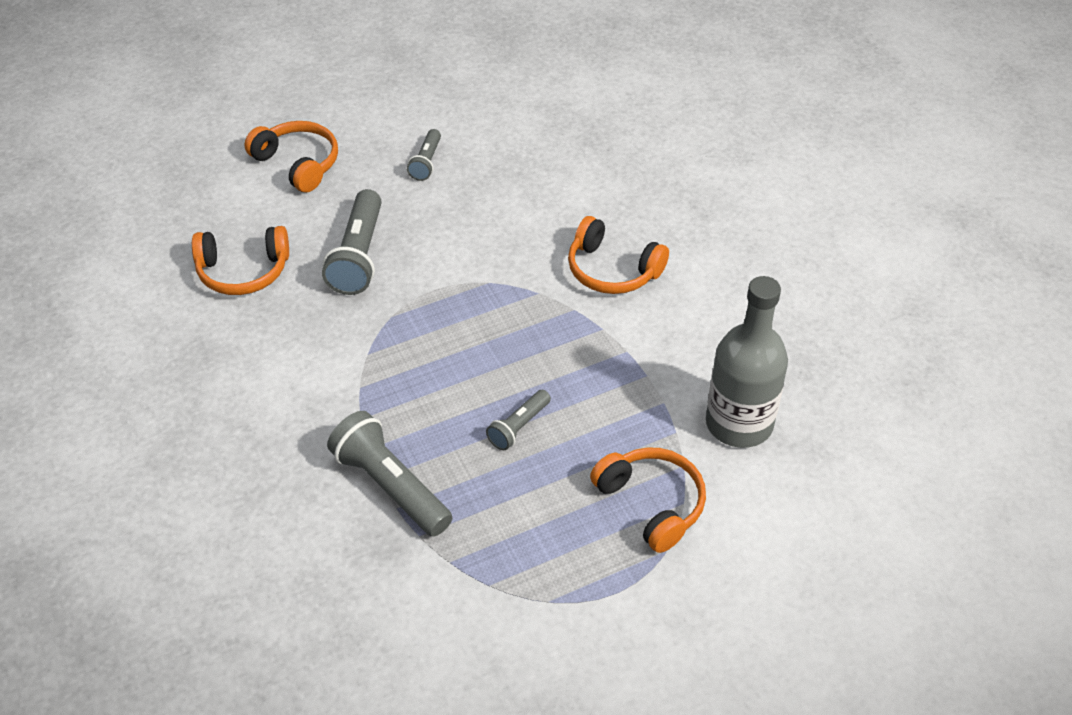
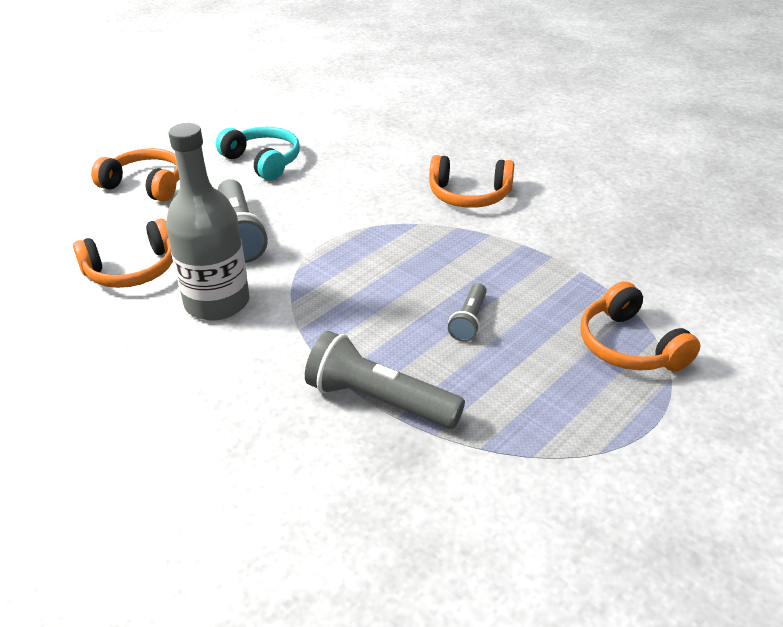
camera: 20 degrees left, 10 degrees down
grey flashlight [407,129,441,181] -> turquoise headphones [216,127,300,181]
orange headphones [590,447,706,553] -> orange headphones turned 150 degrees counterclockwise [580,281,700,372]
grey bottle [706,276,788,448] -> grey bottle moved to [166,123,250,320]

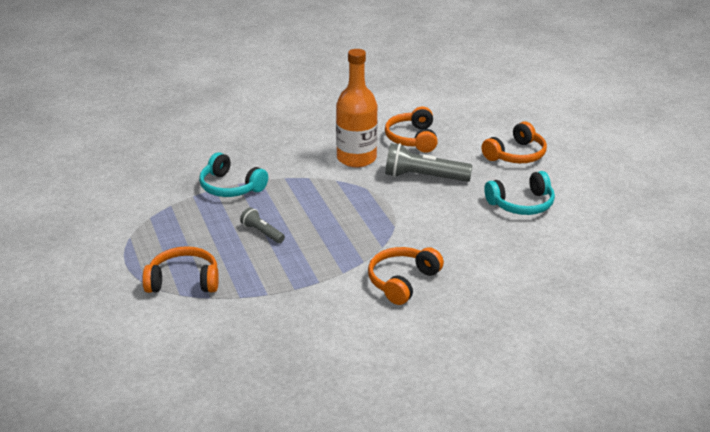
camera: 115 degrees right, 5 degrees down
grey bottle [166,123,250,320] -> orange bottle [336,49,378,167]
grey flashlight [305,331,465,429] -> turquoise headphones [199,152,268,197]

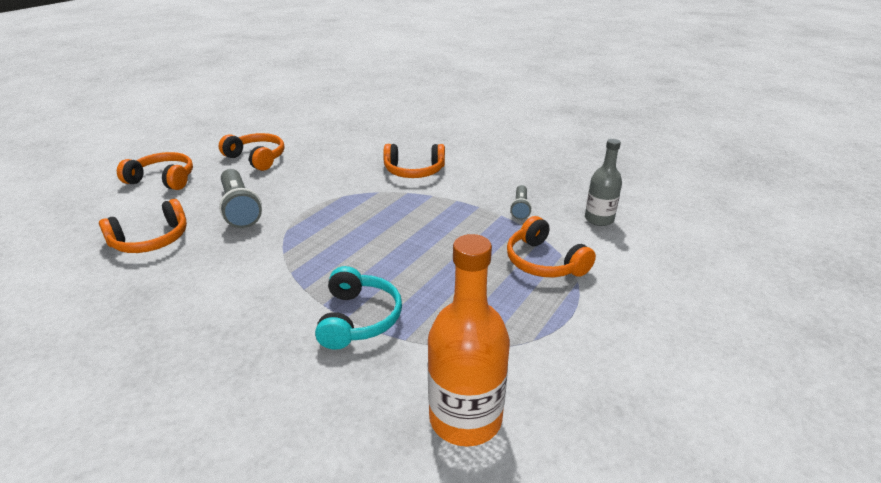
camera: 125 degrees left, 0 degrees up
grey flashlight [240,207,285,243] -> grey flashlight moved to [510,185,532,220]
orange bottle [336,49,378,167] -> orange bottle moved to [428,234,510,447]
turquoise headphones [484,171,555,215] -> orange headphones [219,133,284,171]
none -> grey bottle [585,139,622,226]

